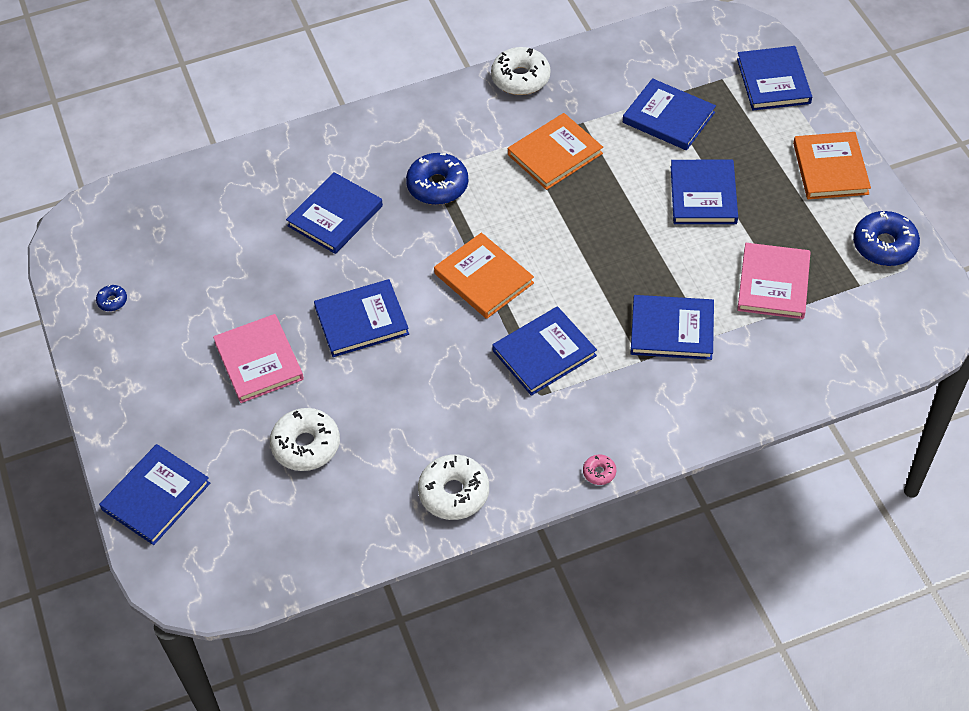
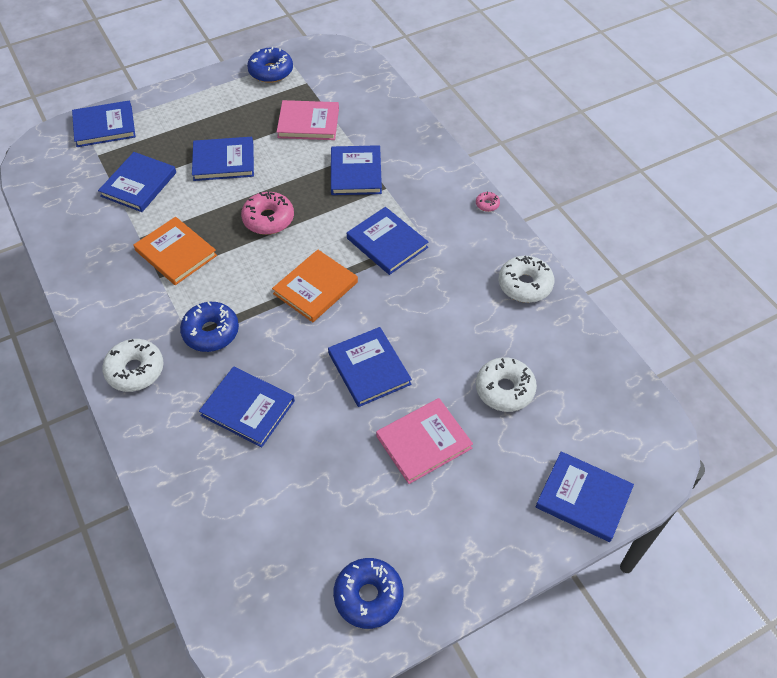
camera: 100 degrees left, 0 degrees up
blue donut [96,285,127,311] -> blue donut [333,558,403,629], size x2.12
white donut [491,47,550,95] -> white donut moved to [102,339,164,392]
orange book [793,132,871,199] -> none
none -> pink donut [241,192,294,235]

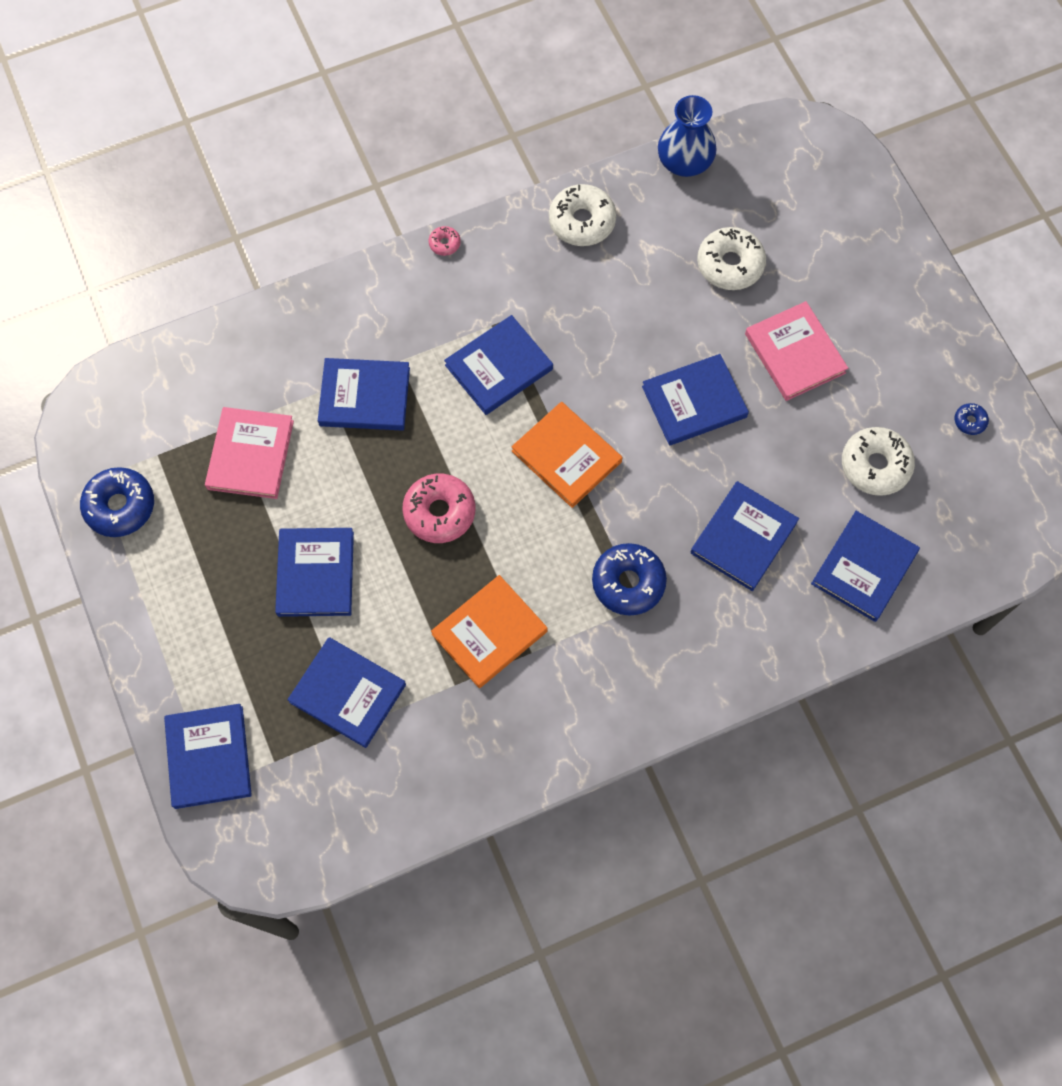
camera: 85 degrees left, 15 degrees up
white donut [102,339,164,392] -> white donut moved to [842,427,915,496]
blue donut [333,558,403,629] -> blue donut [955,403,989,435], size x0.47
blue book [536,451,634,542] -> blue book moved to [811,511,920,622]
none -> blue vase [658,95,717,177]

